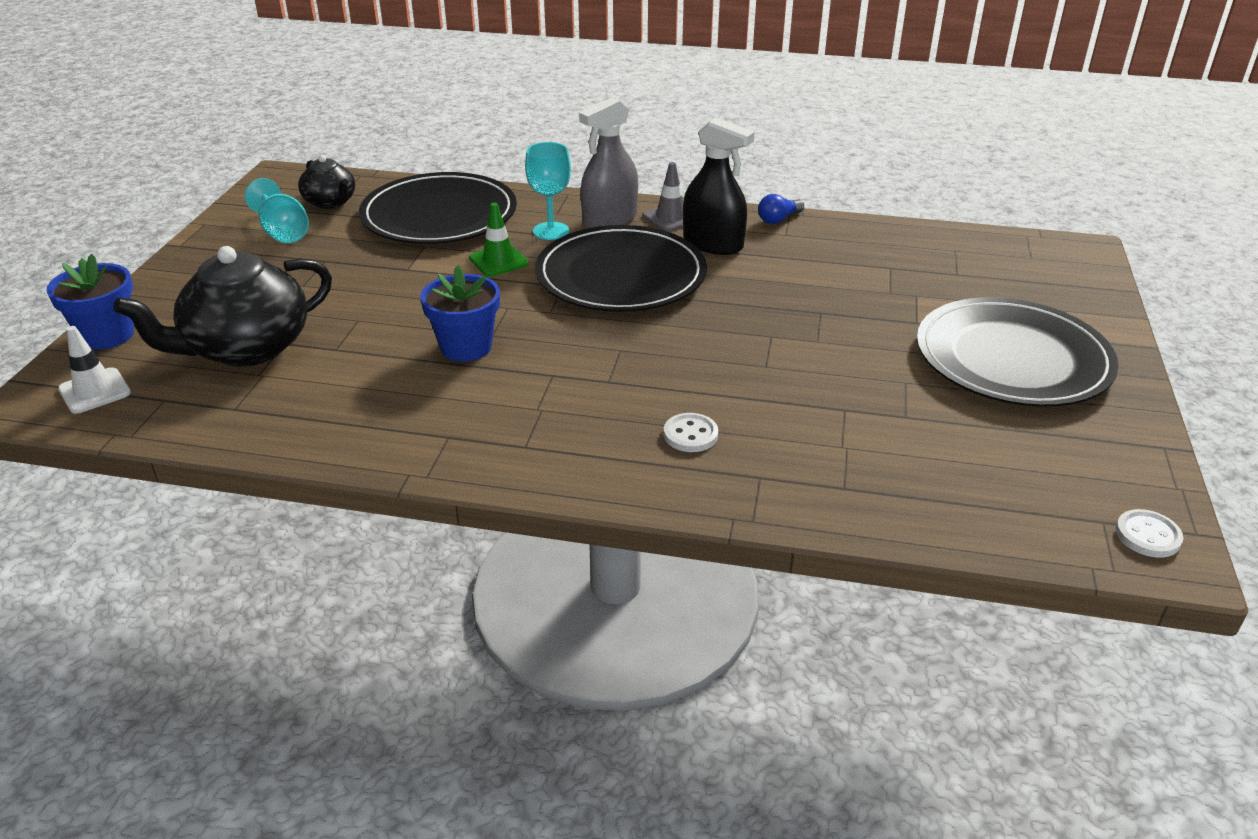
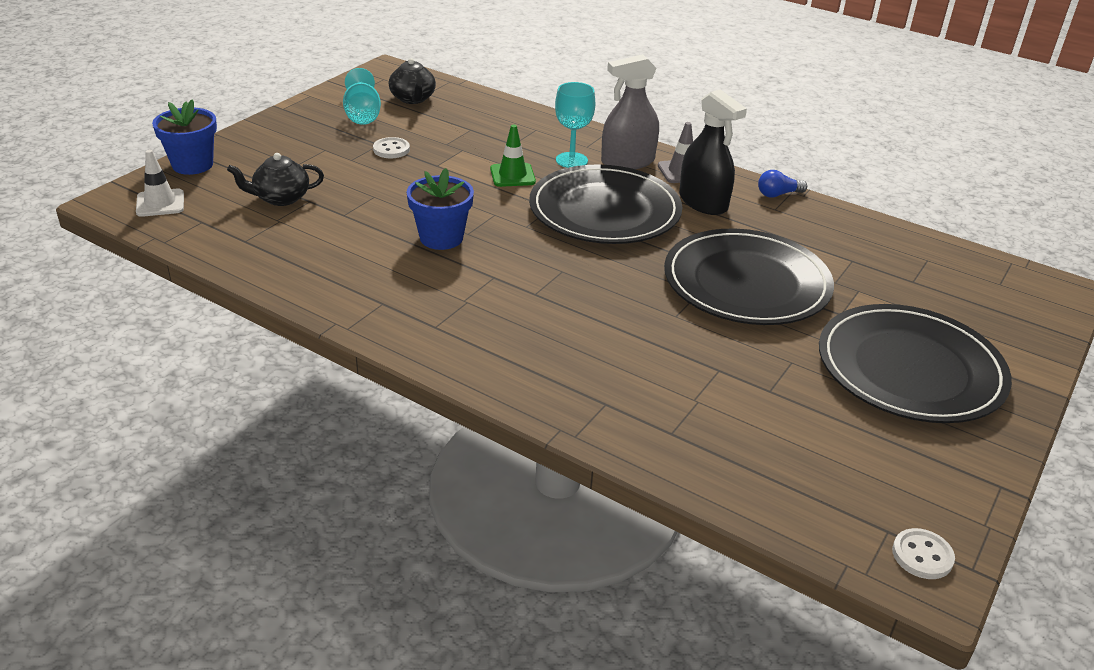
camera: 20 degrees right, 0 degrees up
black teapot [114,246,332,367] -> black teapot [227,153,324,206], size x0.55
black plate [359,172,517,244] -> black plate moved to [664,229,834,325]
white button [664,413,718,452] -> white button moved to [373,137,410,158]

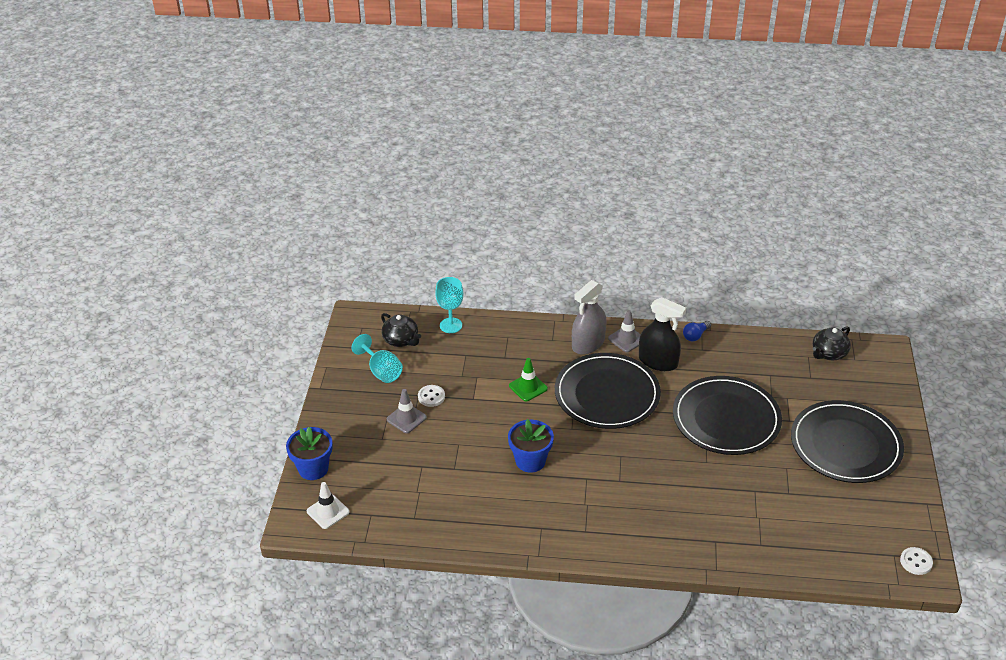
camera: 25 degrees left, 5 degrees up
black teapot [227,153,324,206] -> black teapot moved to [813,326,851,360]
turquoise goblet [555,82,595,168] -> turquoise goblet moved to [435,277,463,333]
none -> grey traffic cone [387,389,427,433]

